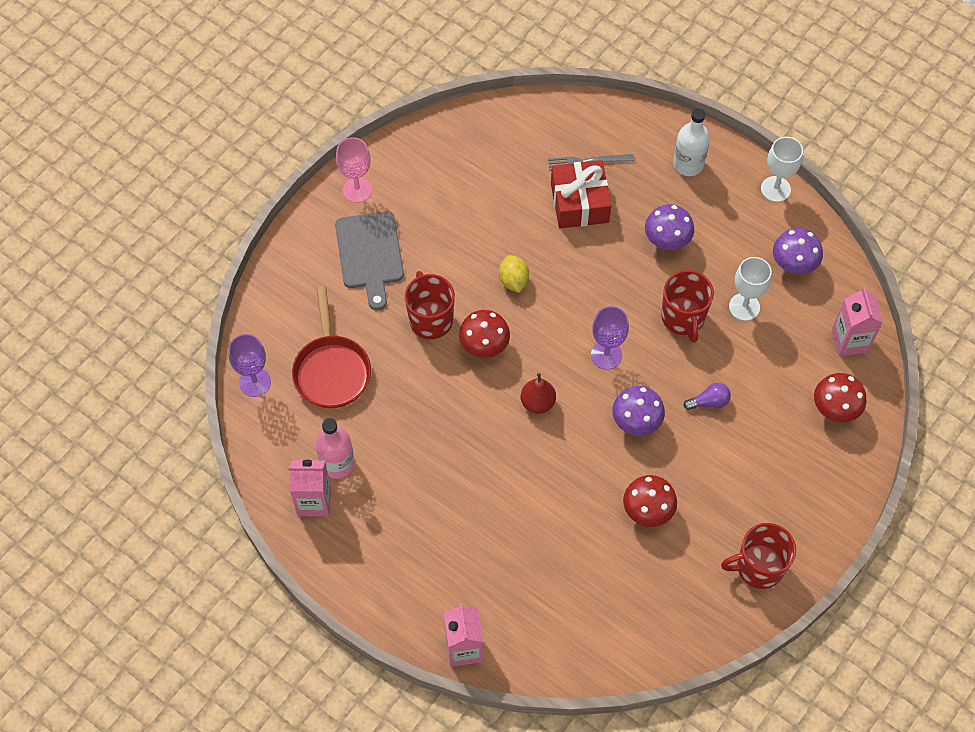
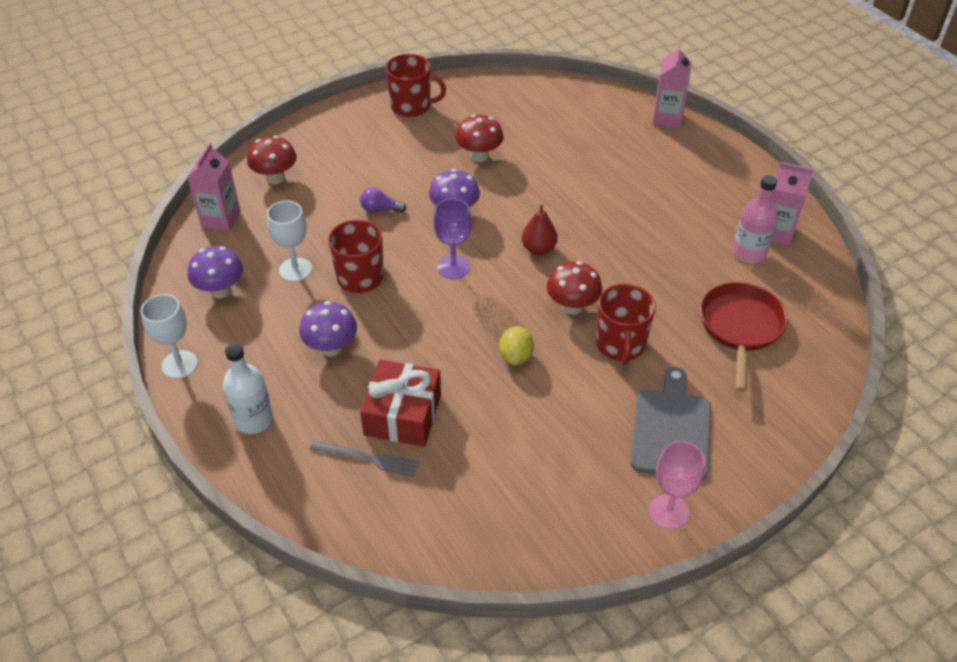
camera: 160 degrees left, 15 degrees down
purple goblet [228,334,271,397] -> none

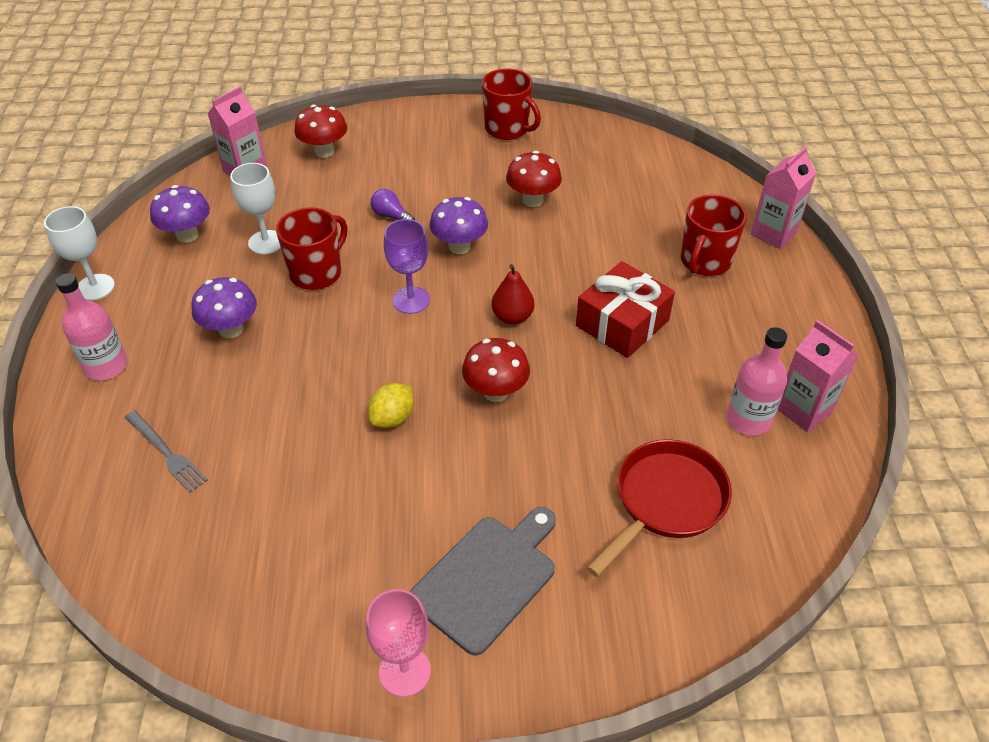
camera: 30 degrees right, 0 degrees up
white bottle [223,343,273,434] -> pink bottle [56,274,128,380]
red gift [360,360,441,447] -> red gift moved to [576,261,675,358]
red mug [596,284,656,365] -> red mug moved to [681,195,747,276]

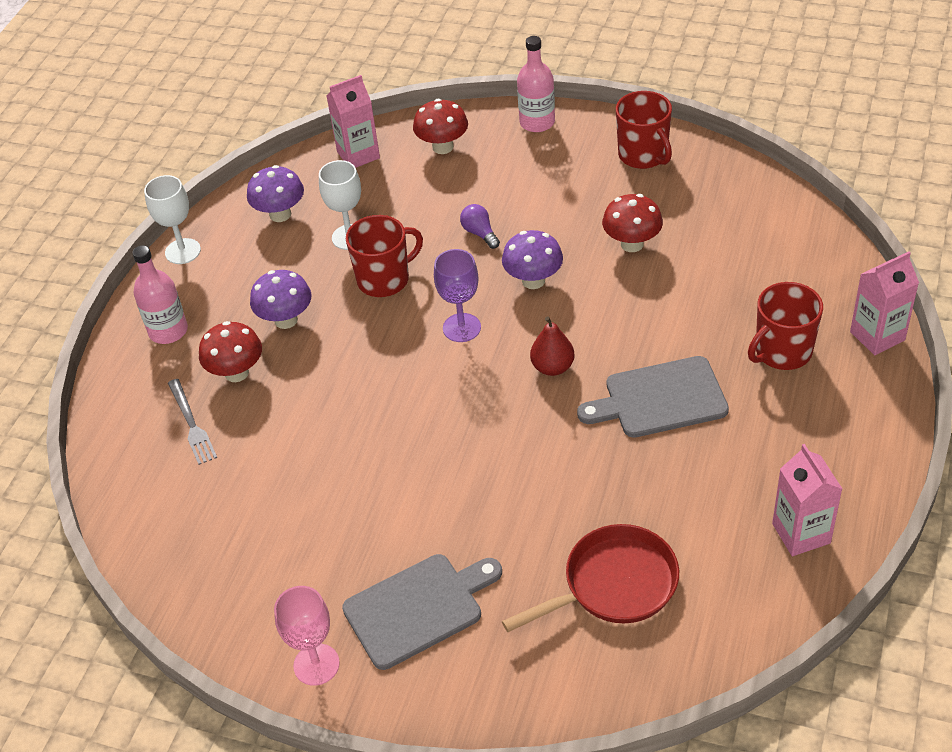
camera: 25 degrees right, 0 degrees up
yellow lemon [368,383,414,428] -> none
red mushroom [462,338,530,402] -> red mushroom moved to [199,321,262,382]
red gift [576,261,675,358] -> grey cutting board [577,356,729,438]
pink bottle [727,327,787,436] -> pink bottle moved to [517,36,555,132]

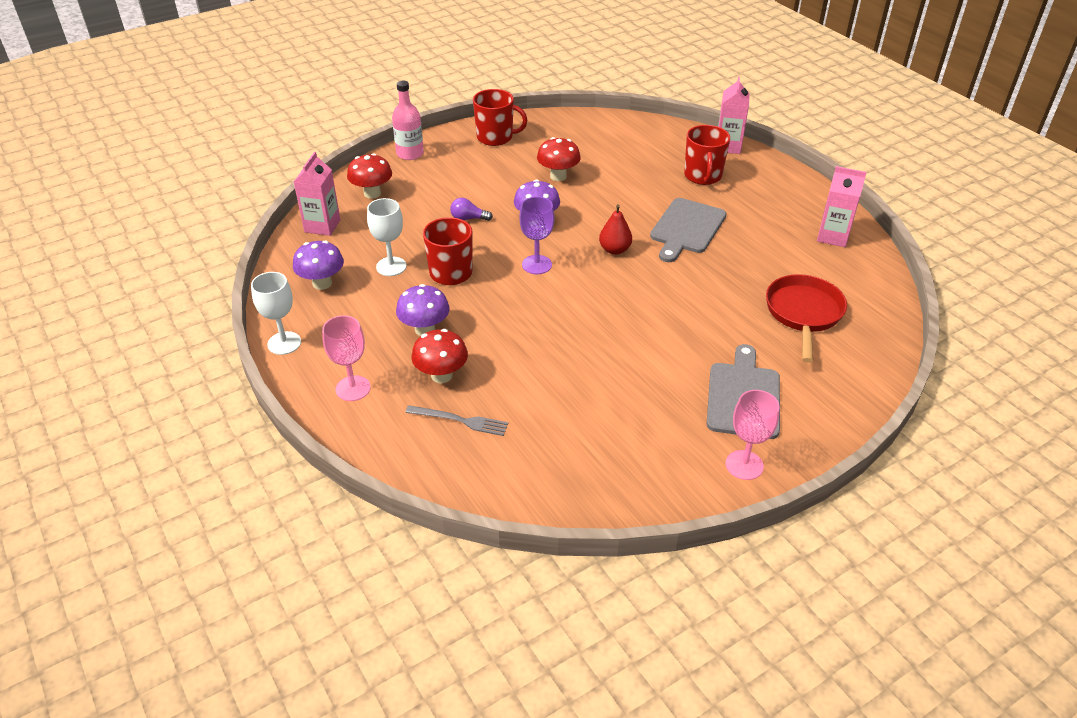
camera: 55 degrees left, 5 degrees down
pink bottle [132,245,188,344] -> pink goblet [322,315,371,401]

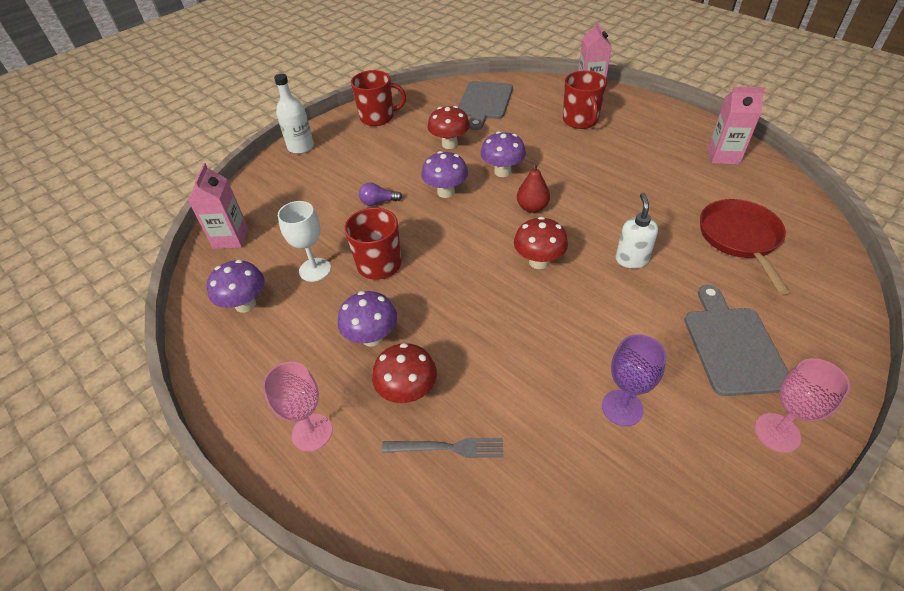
camera: 10 degrees left, 5 degrees up
white goblet [251,272,301,355] -> none
red mushroom [347,153,392,199] -> red mushroom moved to [514,217,568,269]
pink bottle [392,81,424,160] -> white bottle [274,74,314,154]
purple goblet [519,197,554,274] -> purple goblet moved to [602,334,667,426]
grey cutting board [650,198,726,262] -> grey cutting board moved to [458,81,513,130]
none -> purple mushroom [480,131,526,177]
none -> white soap dispenser [616,193,658,268]

